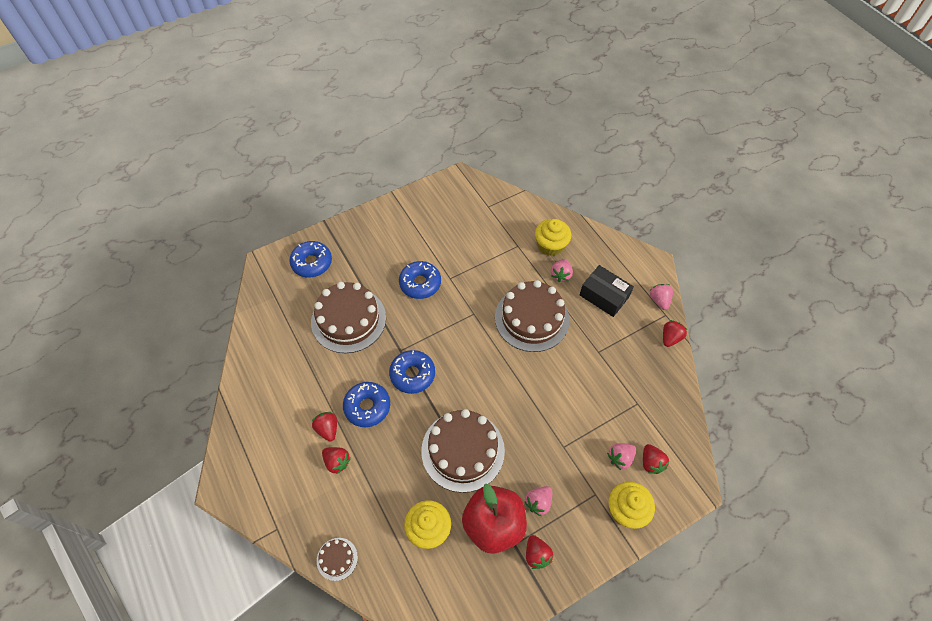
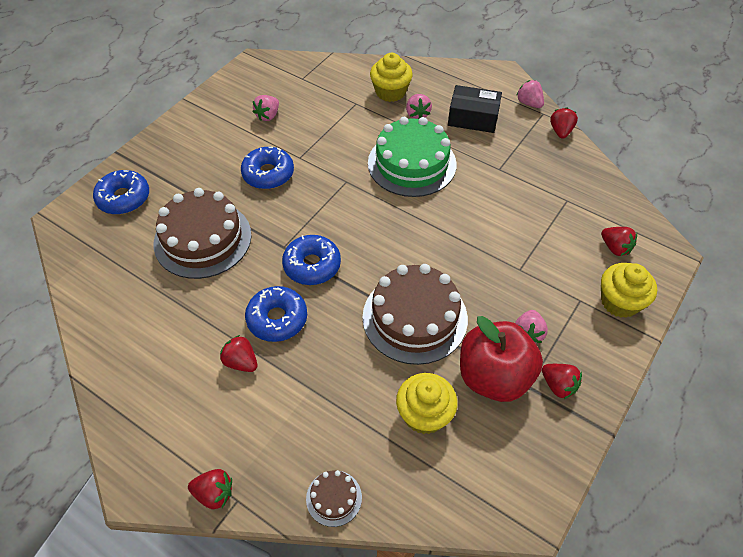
camera: 25 degrees left, 5 degrees down
red strawberry [322,447,351,474] -> red strawberry moved to [188,469,232,509]
brown cake [495,280,569,352] -> green cake [368,117,457,197]
pink strawberry [607,443,636,470] -> pink strawberry moved to [253,95,279,121]

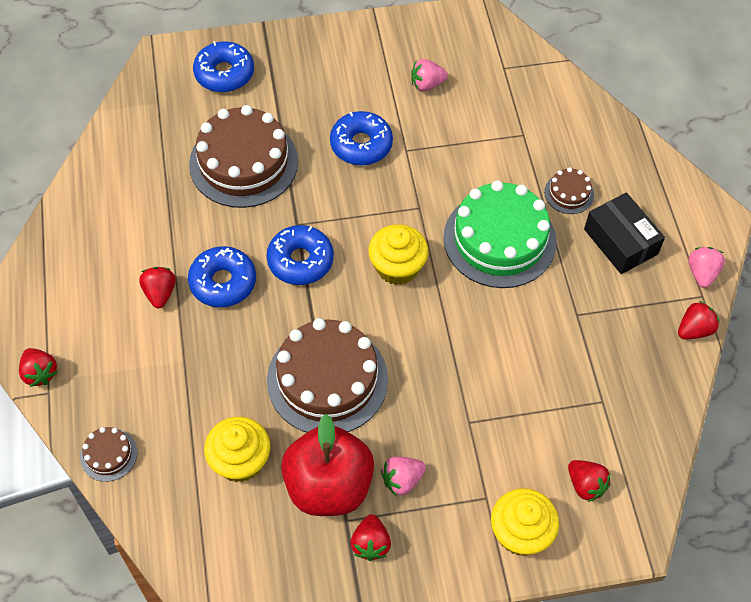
camera: 45 degrees right, 5 degrees up
yellow cupcake [370,53,413,102] -> yellow cupcake moved to [368,224,428,285]
pink strawberry [406,94,432,119] -> brown cake [544,167,594,214]
red strawberry [601,227,637,256] -> red strawberry turned 45 degrees counterclockwise [568,460,611,502]

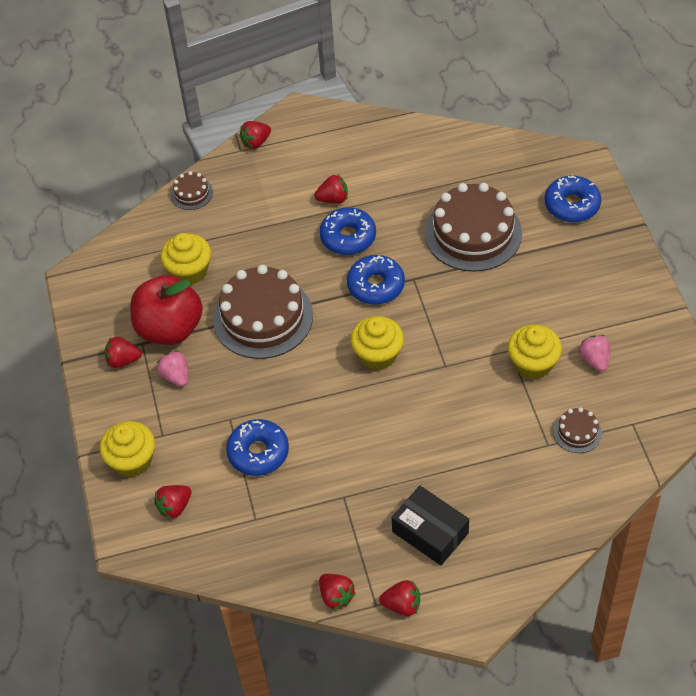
camera: 90 degrees right, 5 degrees down
blue donut [330,111,393,165] -> blue donut moved to [226,419,289,476]
green cake [443,180,557,288] -> none
brown cake [544,167,594,214] -> brown cake moved to [553,407,602,453]
black box [584,193,665,274] -> black box turned 75 degrees clockwise [392,486,469,565]
pink strawberry [688,247,725,288] -> red strawberry [379,580,420,616]
none -> yellow cupcake [508,325,562,380]

